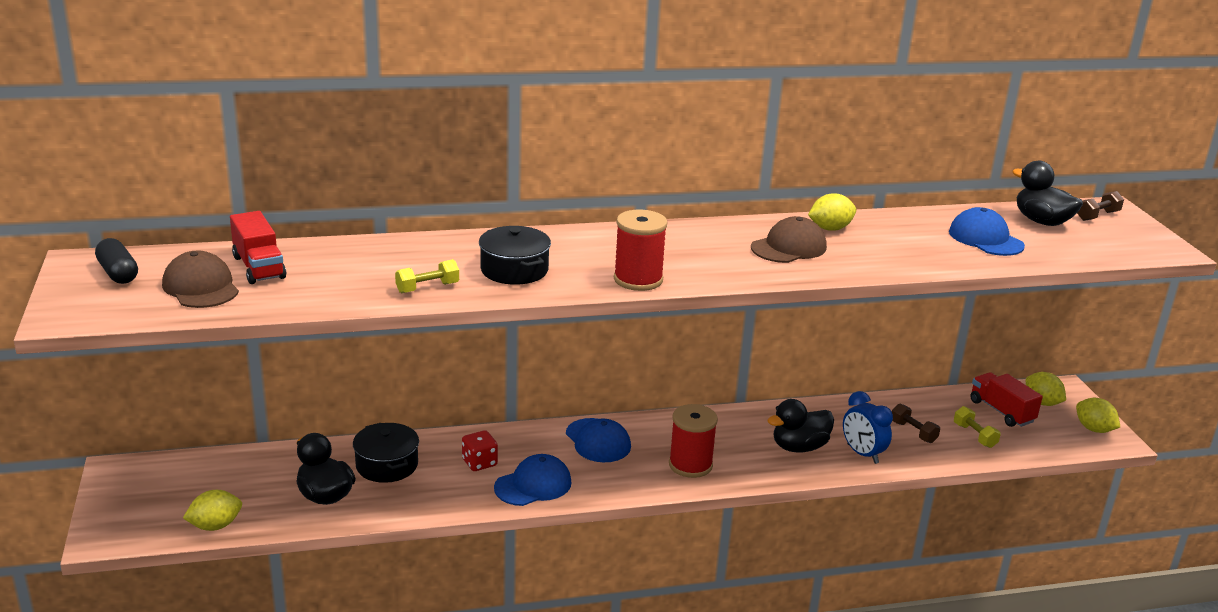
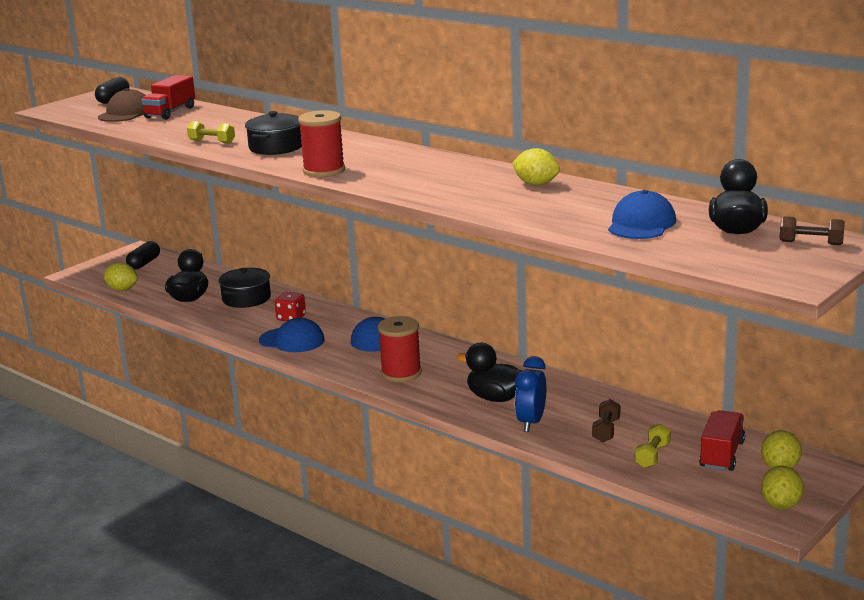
camera: 55 degrees right, 5 degrees down
brown cap [751,216,827,263] -> none
none -> black capsule [126,241,160,269]

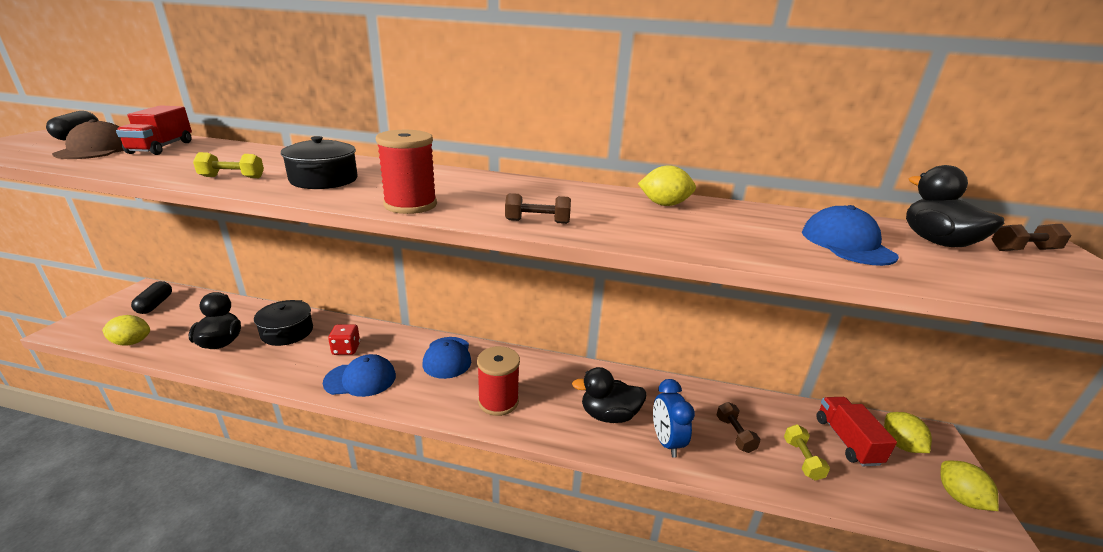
camera: 30 degrees left, 5 degrees up
none -> brown dumbbell [505,193,571,224]

